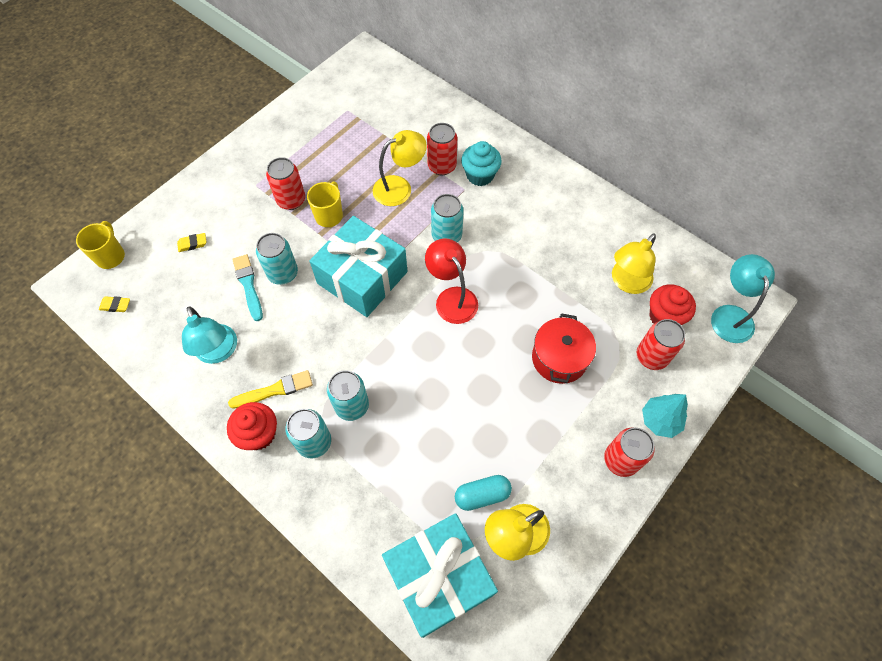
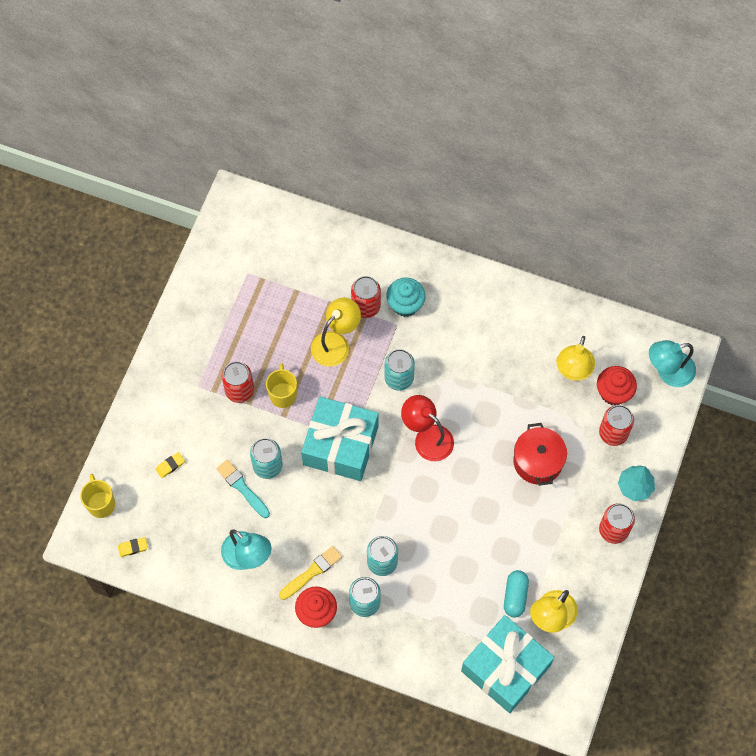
camera: 20 degrees left, 5 degrees up
turquoise capsule [455,475,512,511] -> turquoise capsule turned 45 degrees counterclockwise [504,570,529,618]
turquoise lamp [711,254,775,343] -> turquoise lamp turned 90 degrees counterclockwise [649,340,696,387]

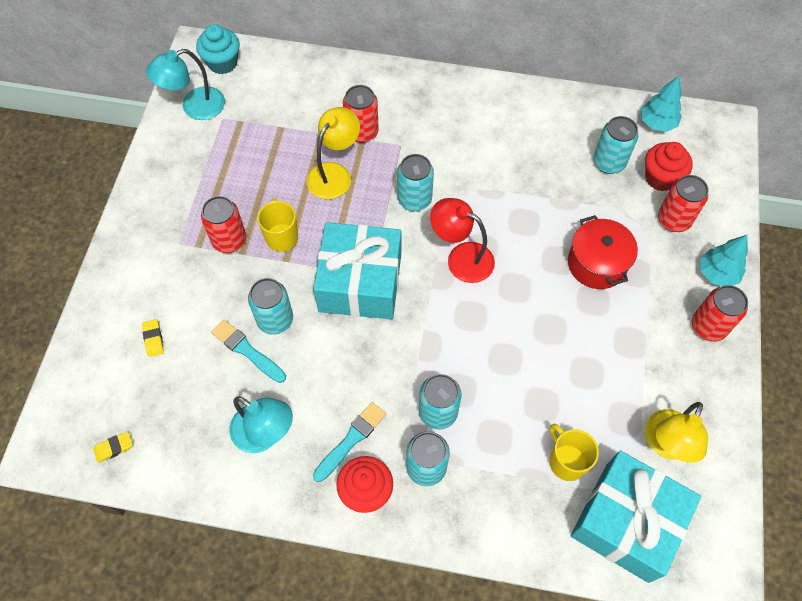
camera: 10 degrees left, 5 degrees down
yellow mug [80,474,115,518] -> yellow mug moved to [549,424,599,481]
yellow eraser [156,452,185,478] -> yellow eraser turned 60 degrees counterclockwise [142,319,164,357]
yellow brush [279,546,342,600] -> turquoise brush [313,402,386,482]
turquoise cupcake [386,278,426,317] -> turquoise cupcake moved to [196,24,240,74]
turquoise capsule [504,570,529,618] -> none
yellow lamp [556,336,595,381] -> turquoise can [593,116,638,174]
turquoise lamp [649,340,696,387] -> turquoise lamp moved to [146,49,225,120]
none -> turquoise tree [641,76,682,132]

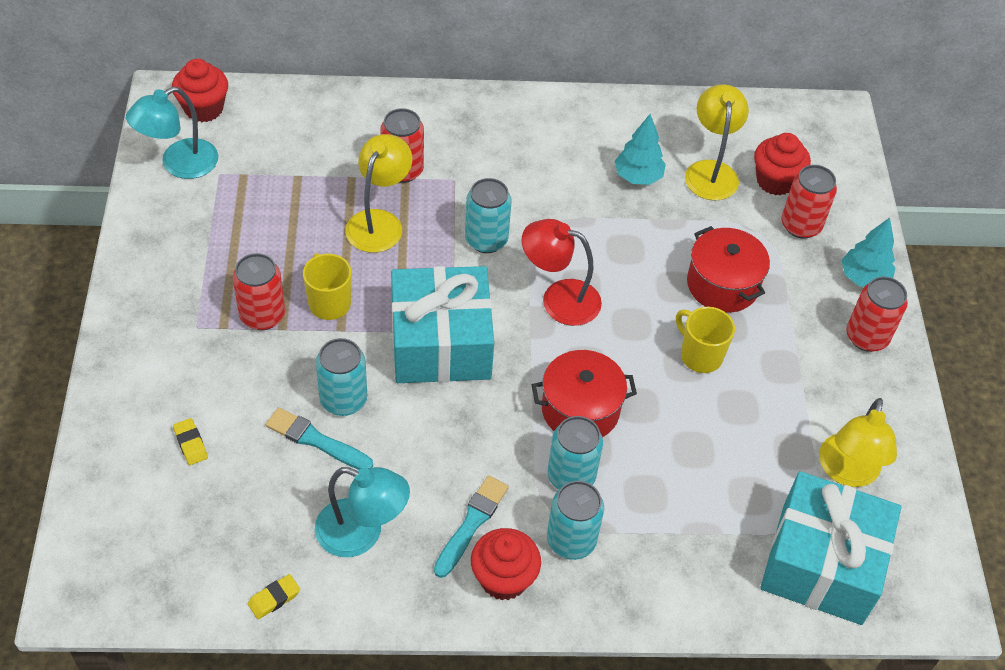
camera: 15 degrees left, 10 degrees down
yellow eraser [94,432,133,463] -> yellow eraser moved to [248,574,300,619]
turquoise cupcake [196,24,240,74] -> red cupcake [172,59,228,122]
yellow mug [549,424,599,481] -> yellow mug moved to [676,307,735,373]
turquoise can [593,116,638,174] -> yellow lamp [685,85,749,200]
turquoise tree [641,76,682,132] -> turquoise tree moved to [614,114,666,185]
none -> red pot [532,350,637,437]

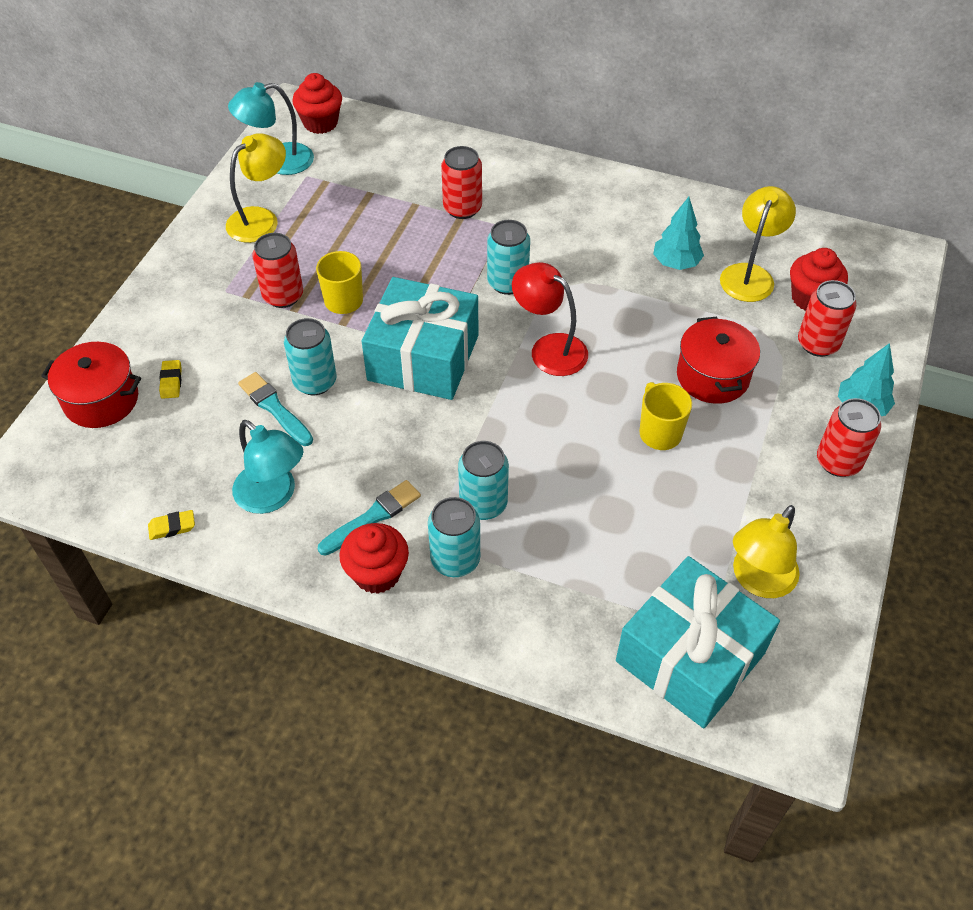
camera: 25 degrees right, 0 degrees up
yellow lamp [345,134,412,253] -> yellow lamp moved to [226,133,286,243]
red pot [532,350,637,437] -> red pot moved to [41,342,141,428]

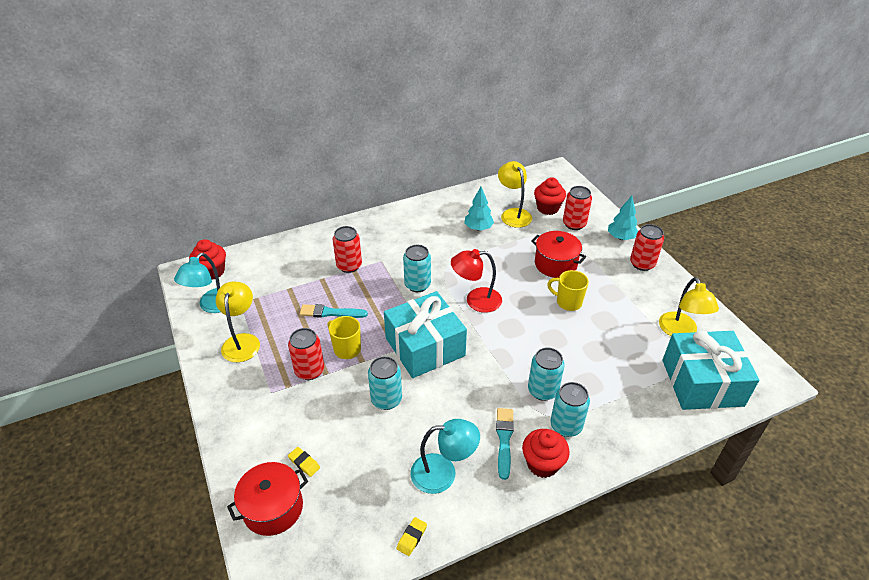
camera: 45 degrees left, 10 degrees down
turquoise brush [238,372,313,446] -> turquoise brush moved to [300,304,368,318]

